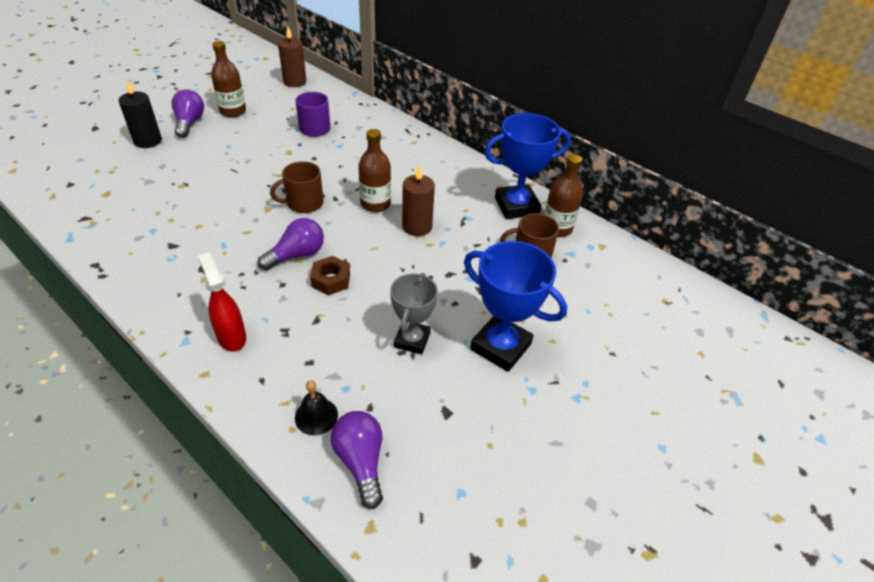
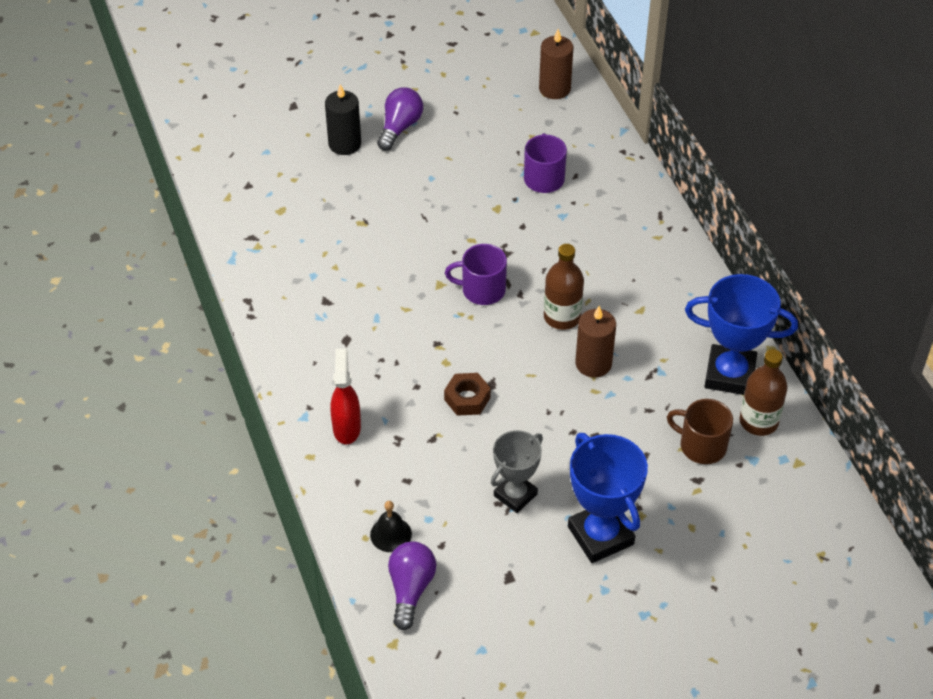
camera: 30 degrees right, 5 degrees up
brown bottle [211,41,246,117] -> none
purple light bulb [258,218,324,270] -> none
brown mug [270,161,323,213] -> purple mug [445,244,507,305]

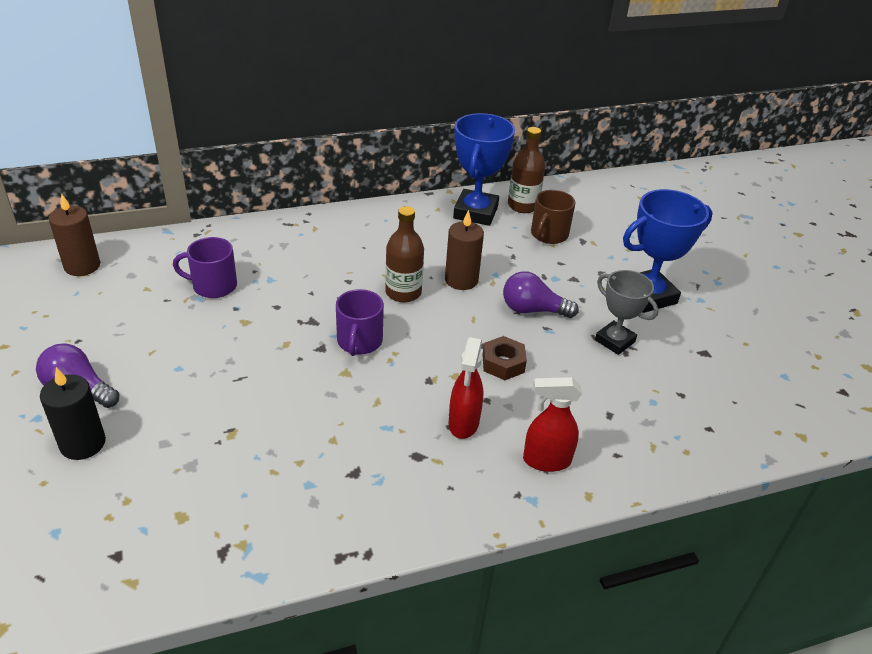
camera: 90 degrees left, 10 degrees down
black bell [370,501,412,552] -> none
purple light bulb [388,541,436,630] -> purple light bulb moved to [503,271,578,318]
none -> red spray bottle [449,337,484,439]

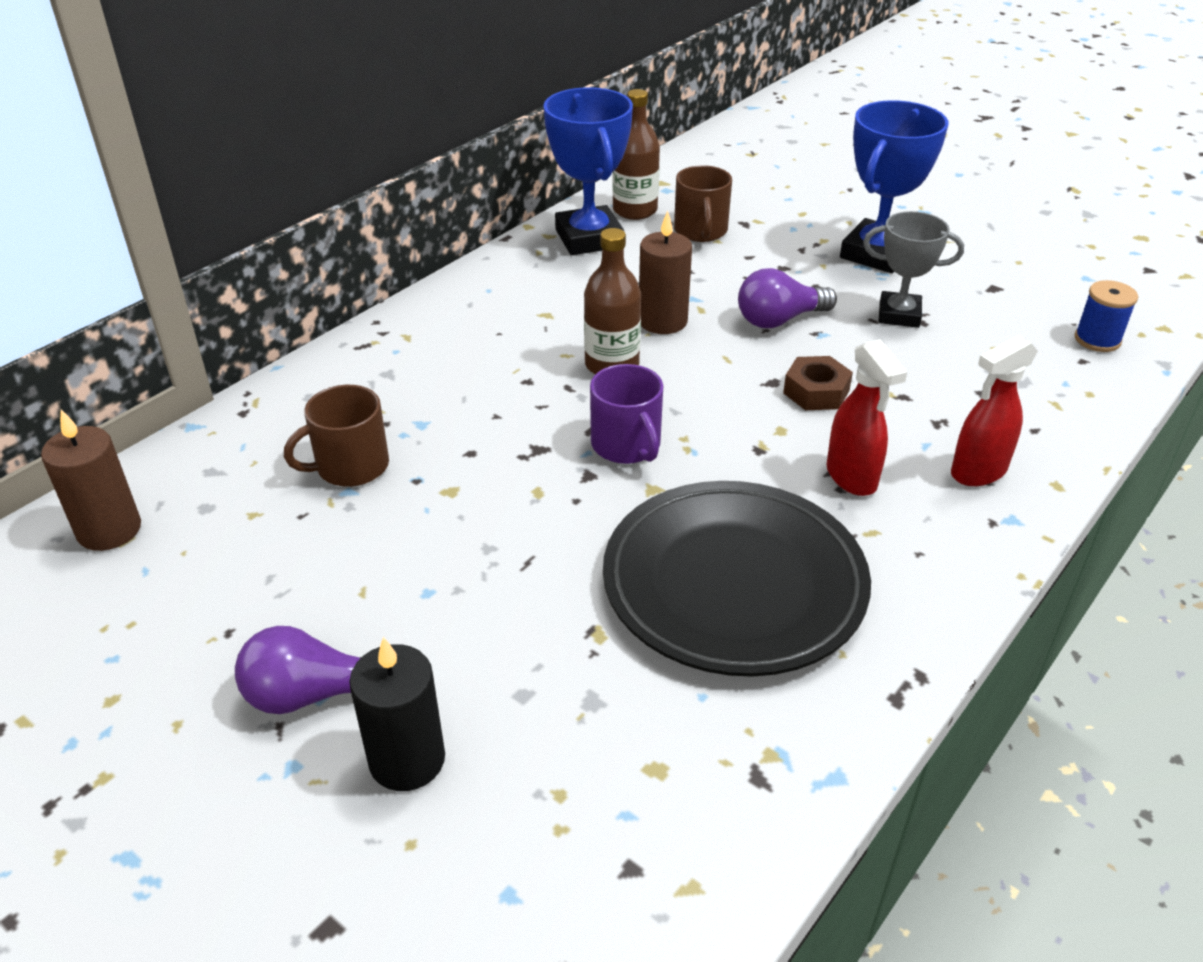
camera: 30 degrees left, 0 degrees up
purple mug [173,237,237,298] -> brown mug [284,385,389,487]
none -> black plate [603,481,871,677]
none -> blue spool [1074,280,1138,352]

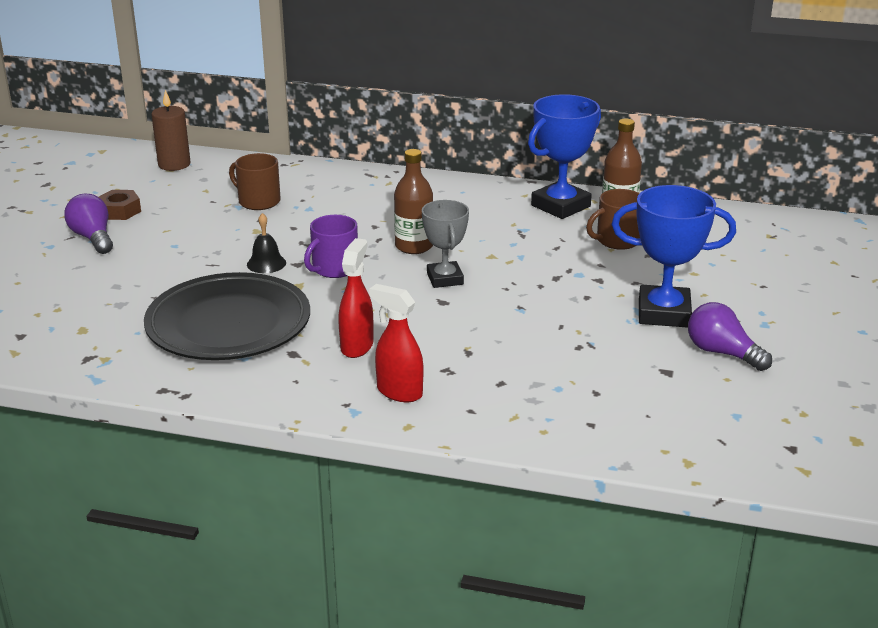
camera: 65 degrees right, 10 degrees down
black candle [349,637,445,791] -> none
brown candle [639,211,692,334] -> none
purple light bulb [738,268,837,328] -> purple light bulb moved to [688,302,772,371]
brown nut [783,356,853,410] -> brown nut moved to [99,190,141,220]
red spray bottle [827,340,907,496] -> red spray bottle turned 150 degrees clockwise [338,238,373,358]
grey trophy [863,211,964,328] -> grey trophy moved to [422,200,469,288]
blue spool [1074,280,1138,352] -> none
none -> black bell [247,213,286,273]

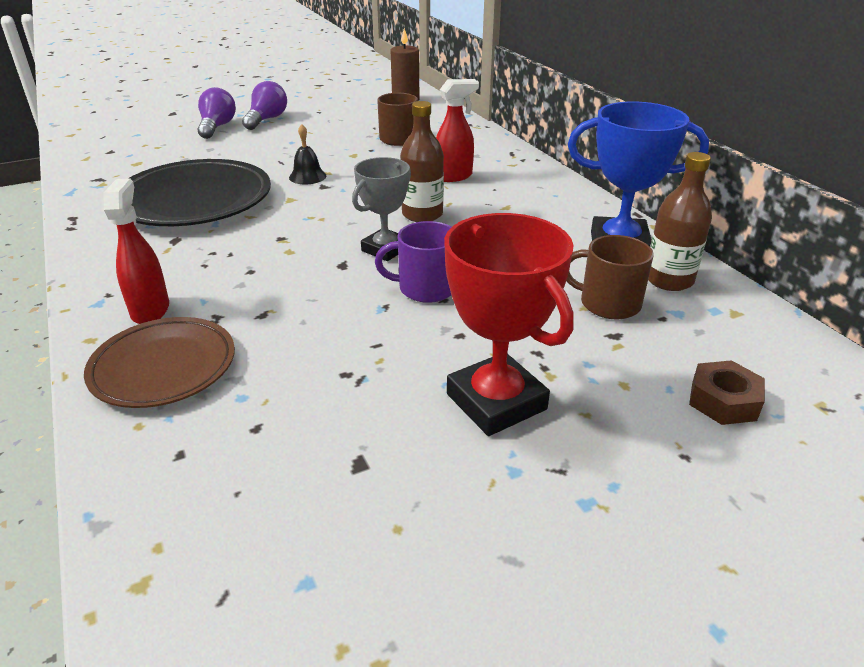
camera: 50 degrees right, 5 degrees up
brown nut [99,190,141,220] -> brown nut moved to [689,360,765,425]
purple mug [304,215,358,278] -> purple mug moved to [375,221,452,303]
red spray bottle [338,238,373,358] -> red spray bottle moved to [436,79,479,182]
blue trophy [612,185,736,328] -> red trophy [444,213,574,436]
purple light bulb [688,302,772,371] -> purple light bulb moved to [198,87,236,139]
none -> brown plate [84,317,235,408]

